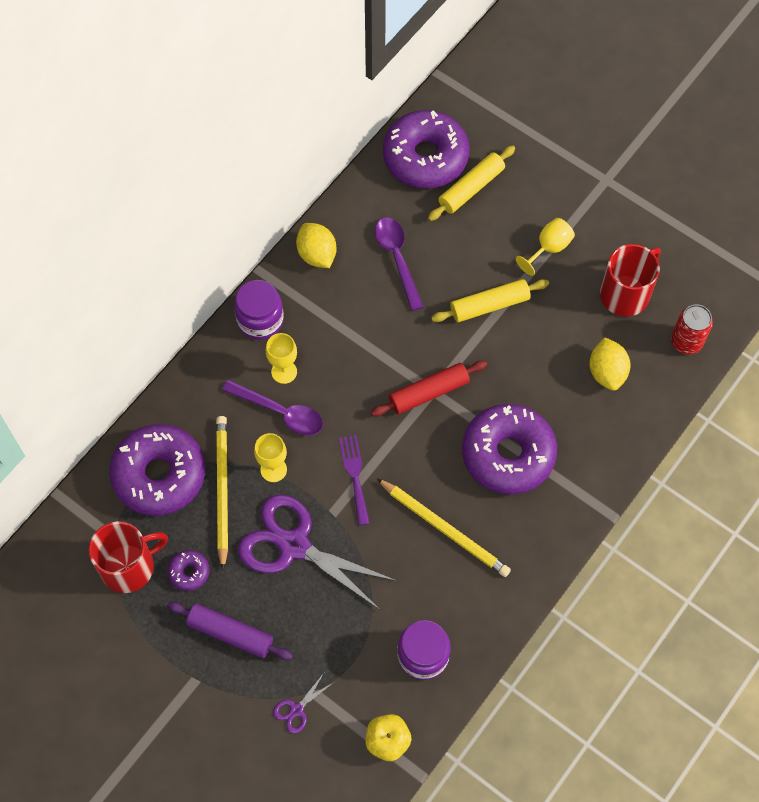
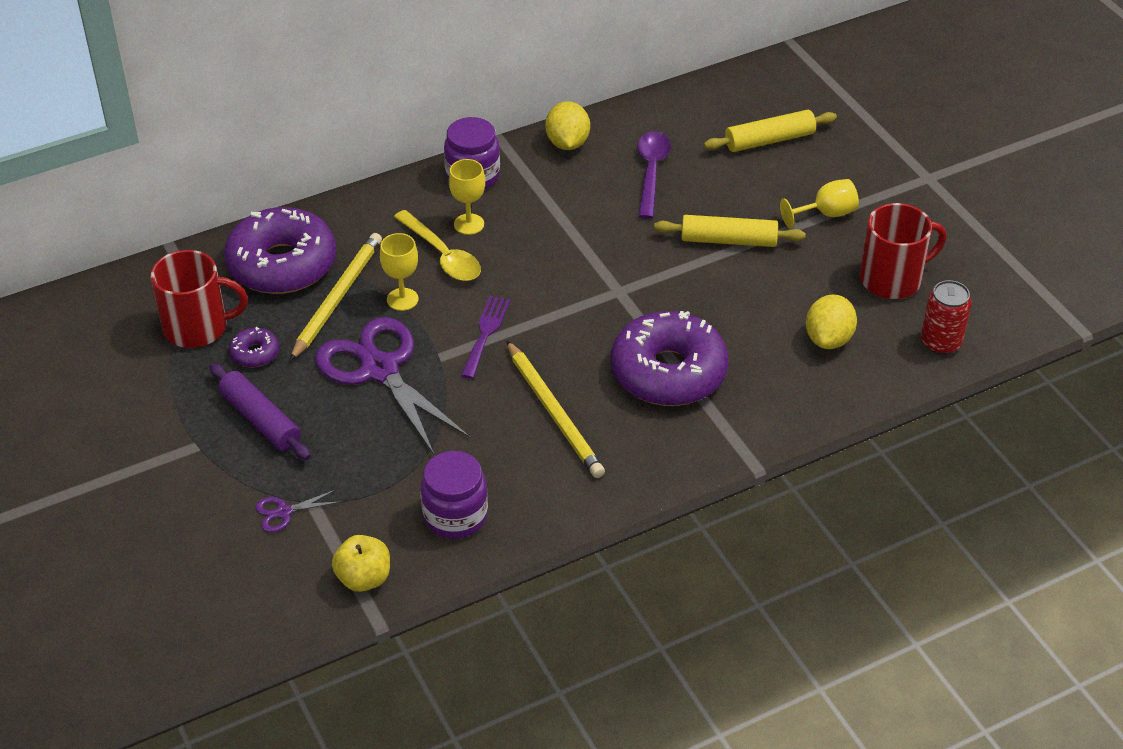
camera: 25 degrees right, 20 degrees down
purple spoon [222,380,323,436] -> yellow spoon [394,210,481,281]
red rolling pin [371,361,487,417] -> none
purple donut [383,110,470,188] -> none

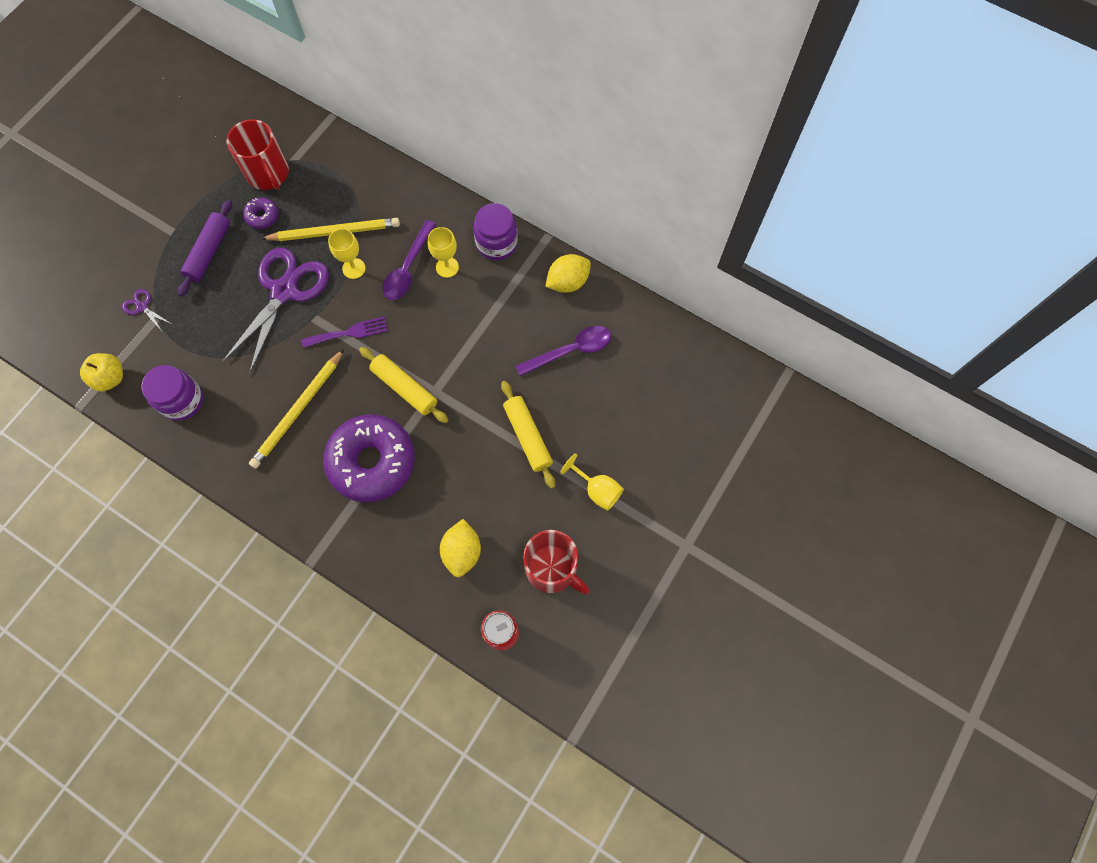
camera: 60 degrees right, 25 degrees up
purple donut [224,207,336,294] -> none
yellow spoon [394,210,481,281] -> purple spoon [382,220,436,300]
yellow rolling pin [704,110,837,152] -> yellow rolling pin moved to [359,347,448,423]
yellow lemon [806,294,857,349] -> yellow lemon turned 75 degrees counterclockwise [440,519,481,578]

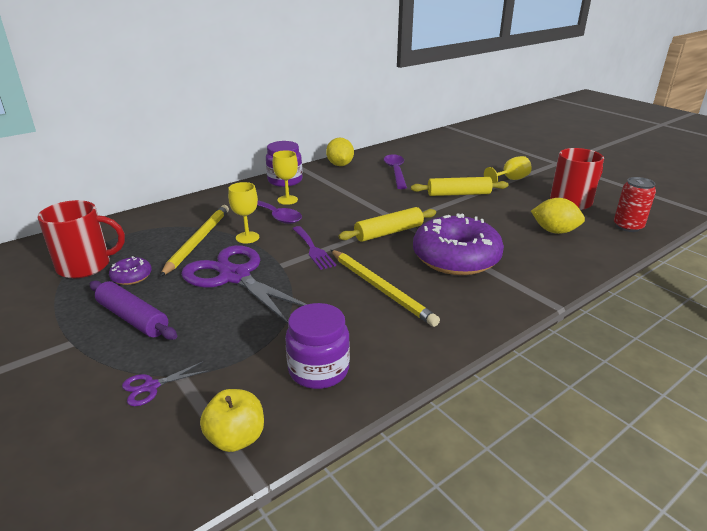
camera: 70 degrees left, 40 degrees down
purple fork [301,317,388,348] -> purple fork turned 150 degrees clockwise [293,226,336,270]

